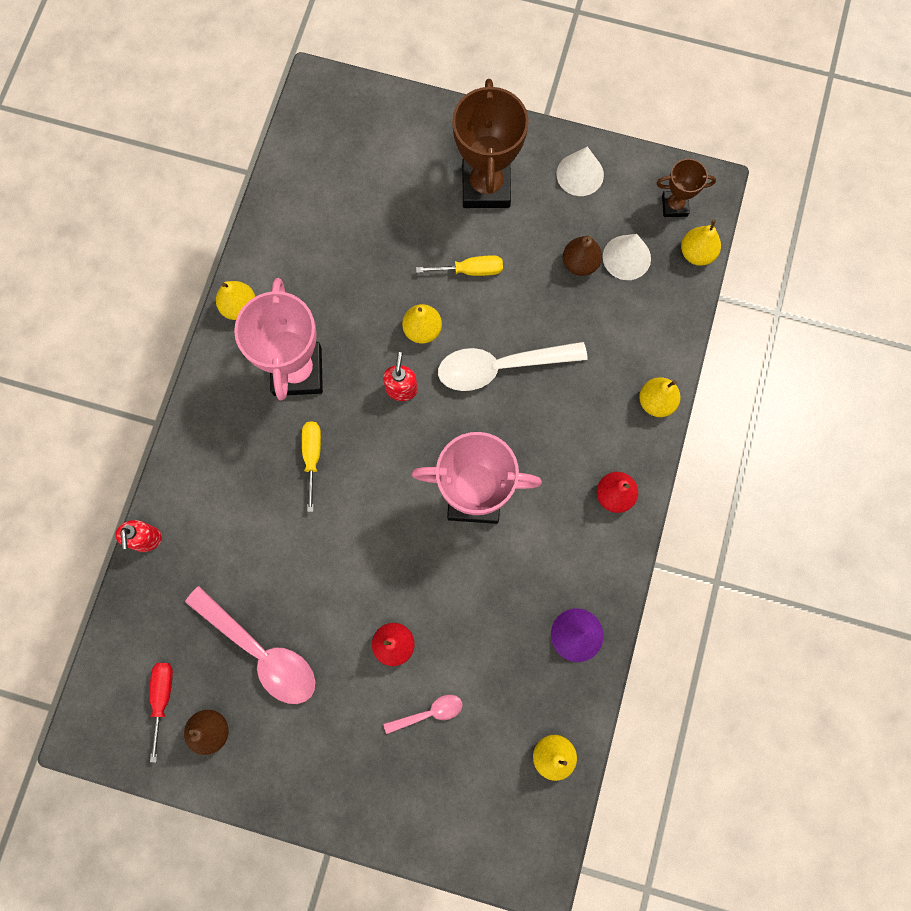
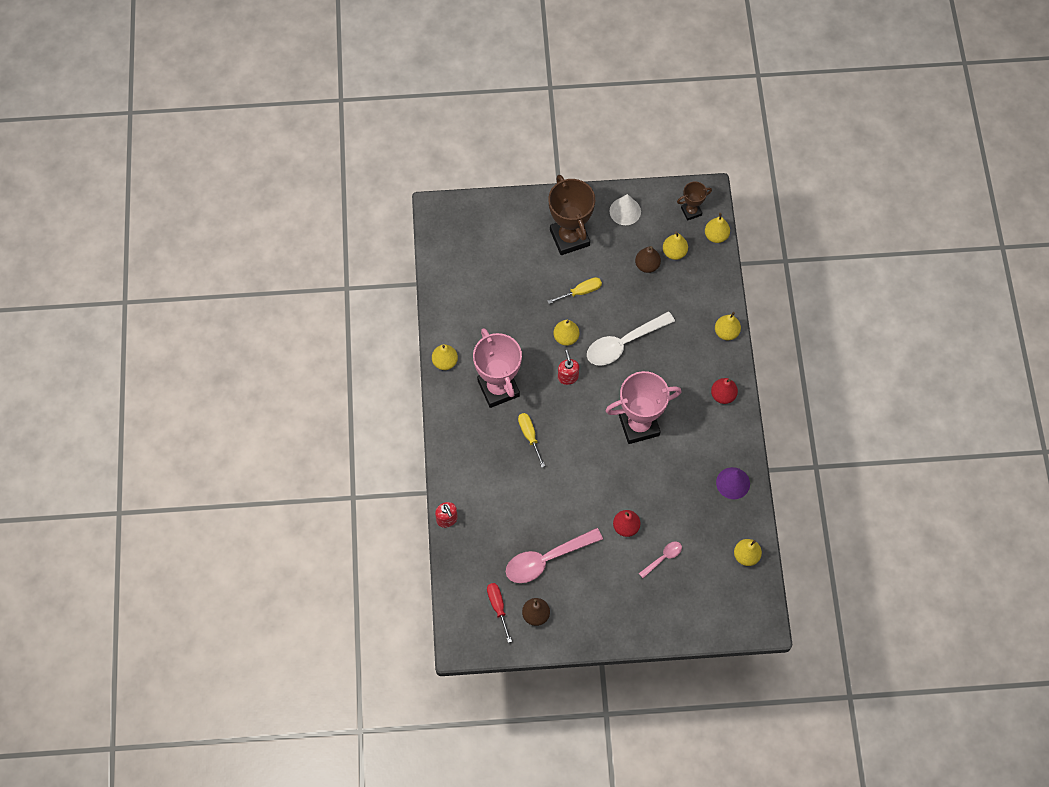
camera: 20 degrees left, 10 degrees down
pink spoon [185,586,315,704] -> pink spoon turned 135 degrees clockwise [506,528,603,583]
white cone [603,234,651,280] -> yellow pear [663,232,688,260]

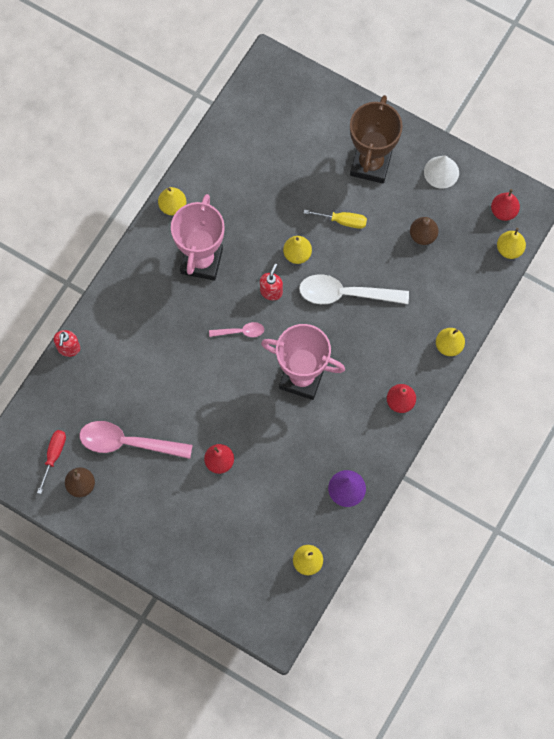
camera: 35 degrees right, 5 degrees up
yellow screwdriver [518,413,545,467] -> none
pink spoon [639,542,682,578] -> pink spoon moved to [209,322,264,337]
yellow pear [663,232,688,260] -> none
brown trophy [677,181,712,221] -> red pear [491,189,520,221]

